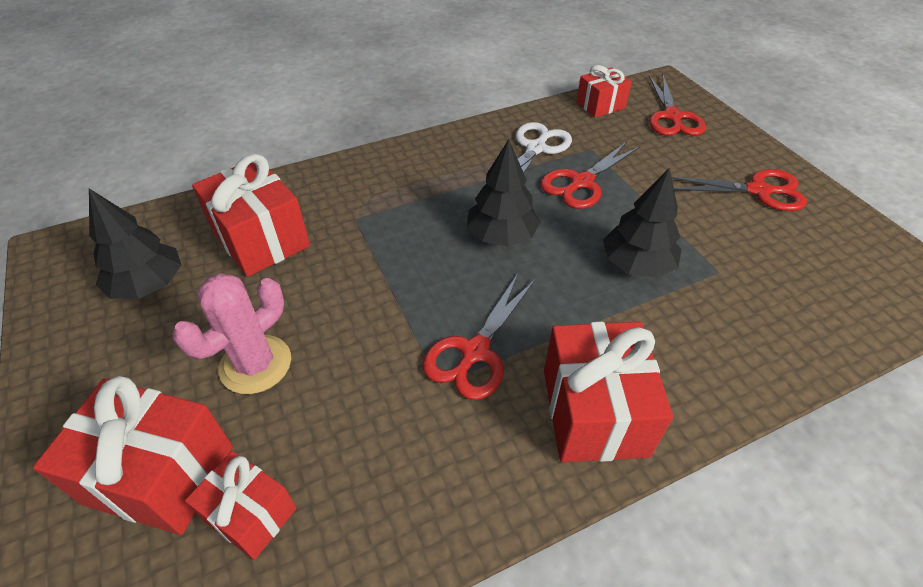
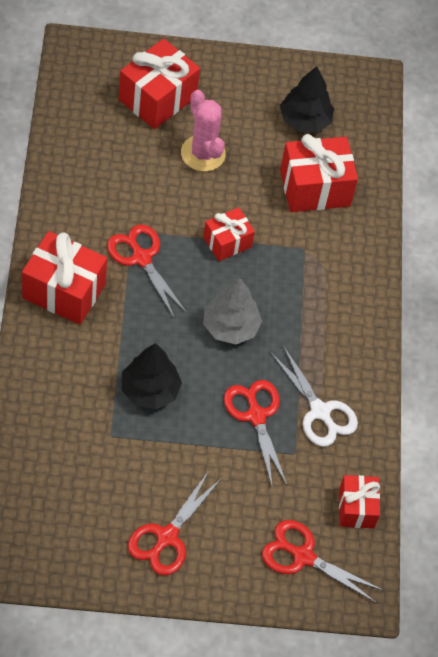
camera: 110 degrees right, 10 degrees up
red gift [185,451,297,560] -> red gift moved to [203,208,255,261]
black tree [467,139,541,246] -> grey tree [203,278,262,345]

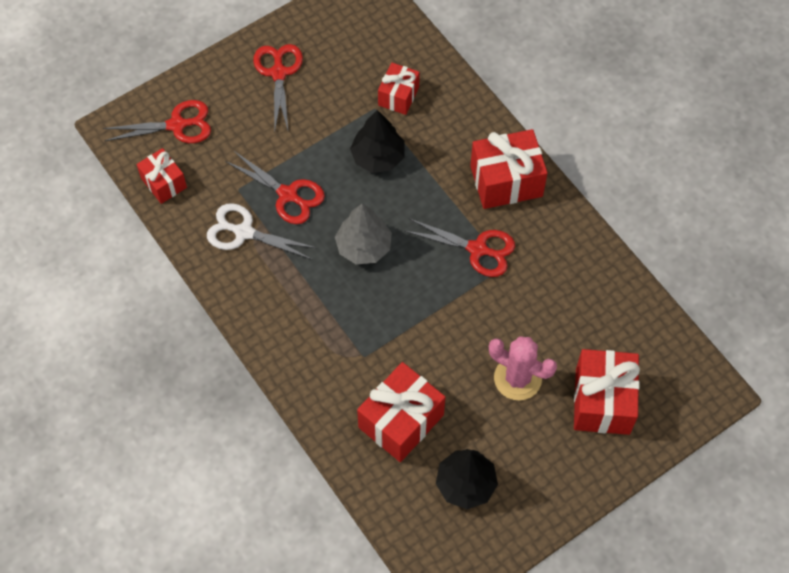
camera: 150 degrees right, 5 degrees up
red gift [203,208,255,261] -> red gift moved to [378,63,420,115]

